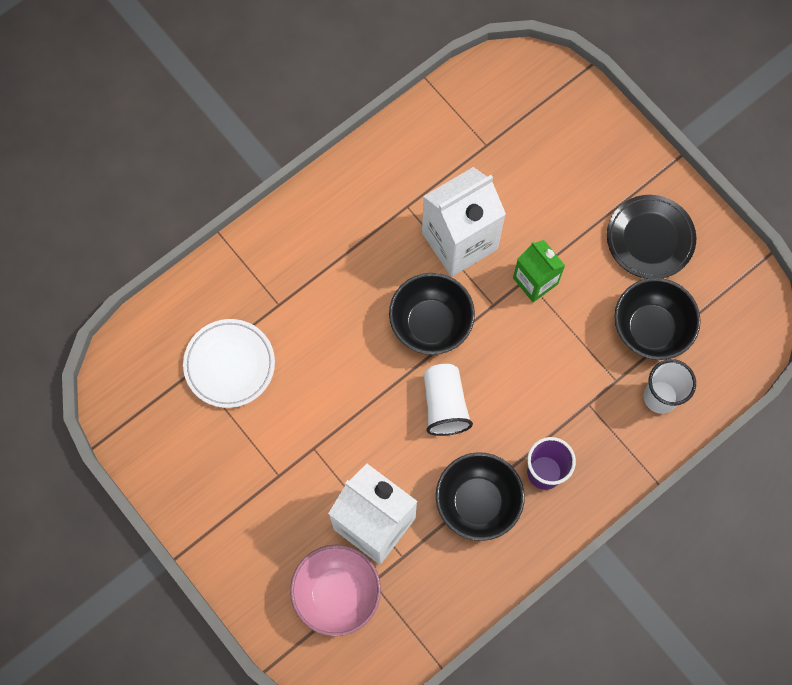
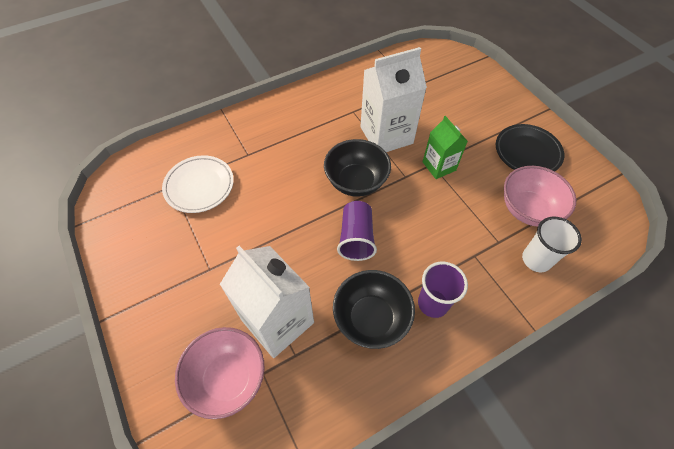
camera: 10 degrees right, 15 degrees down
white cup [424,364,473,436] -> purple cup [337,201,377,261]
black bowl [615,278,701,360] -> pink bowl [504,166,576,227]

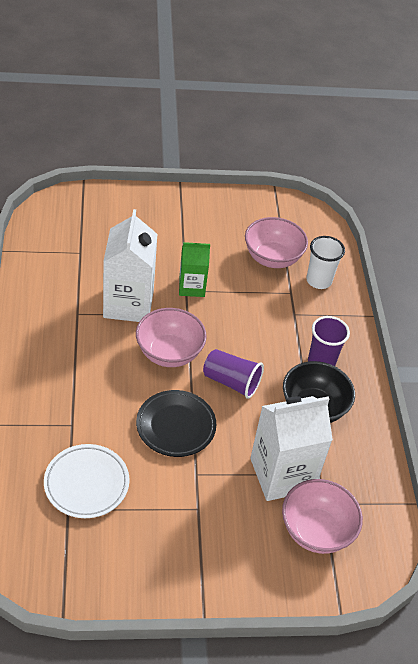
camera: 70 degrees left, 10 degrees down
black bowl [324,139,391,197] -> pink bowl [136,308,207,367]
black plate [496,124,565,171] -> black plate moved to [136,390,216,457]

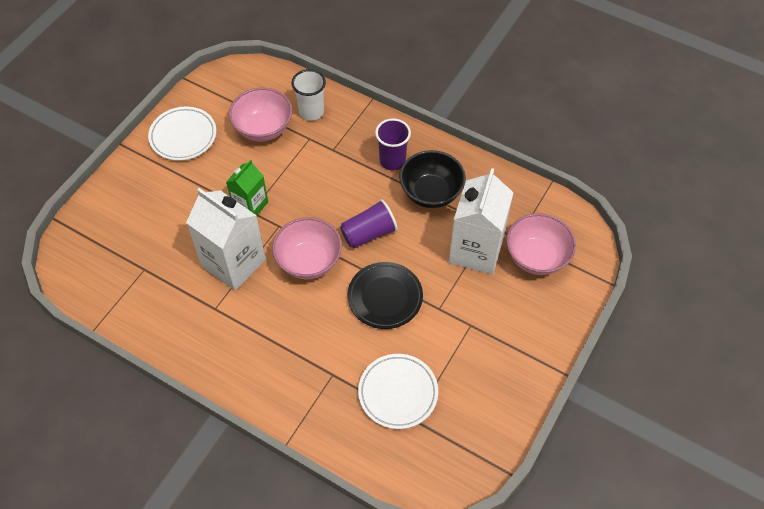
camera: 50 degrees left, 10 degrees up
none -> white plate [148,107,216,161]

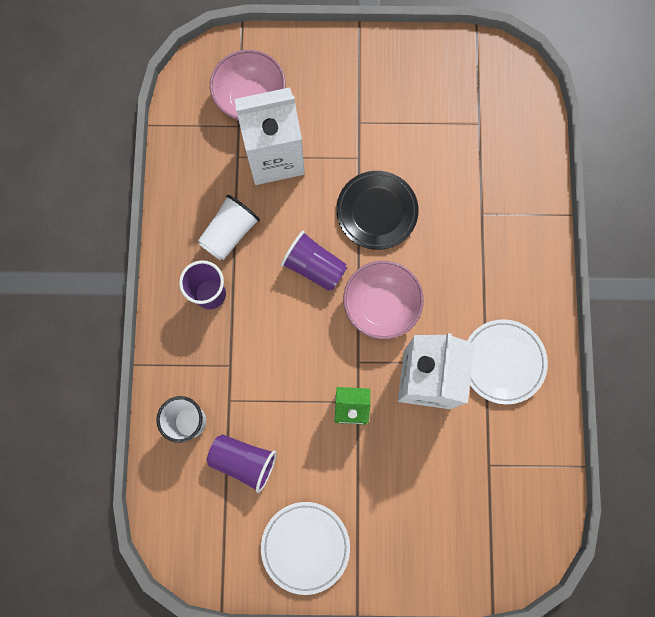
camera: 120 degrees left, 20 degrees up
pink bowl [229,88,292,142] -> purple cup [207,434,277,493]
white plate [358,354,438,429] -> white plate moved to [467,319,548,405]
black bowl [399,150,466,208] -> white cup [198,195,260,260]

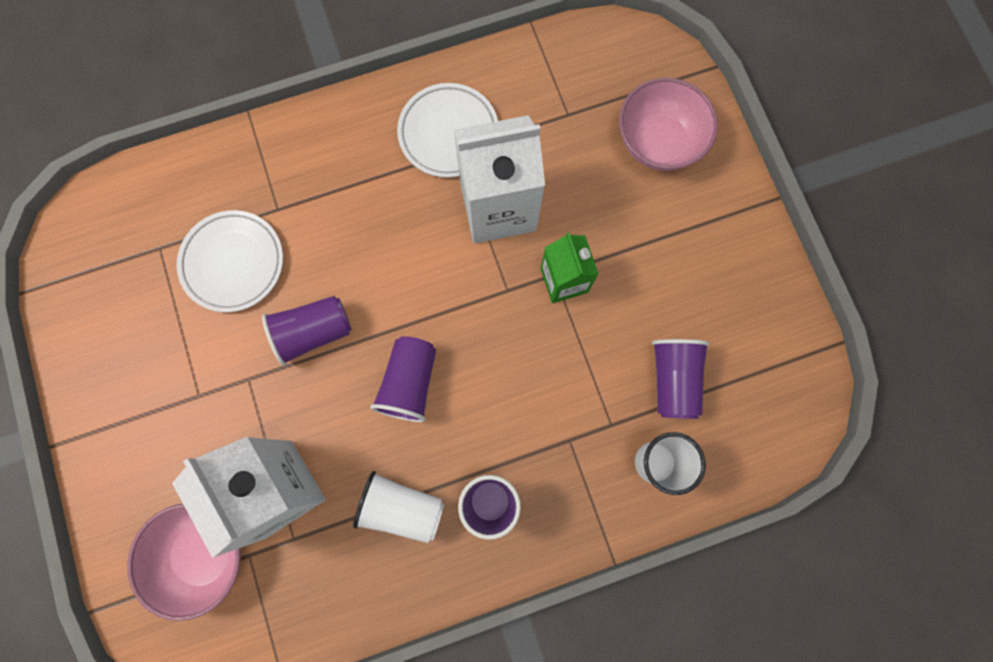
camera: 110 degrees left, 0 degrees up
white plate [261,502,350,595] -> white plate moved to [176,210,283,312]
black plate [336,171,419,250] -> purple cup [262,296,352,366]
pink bowl [343,261,424,339] -> pink bowl moved to [619,78,718,171]

